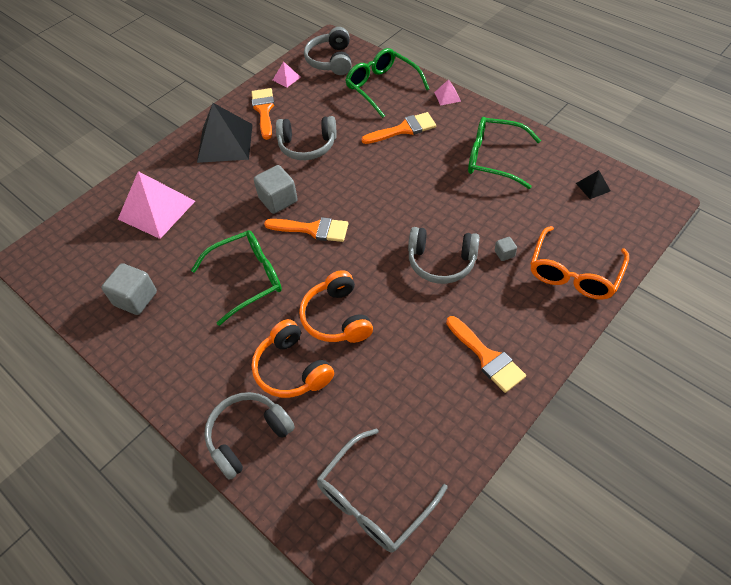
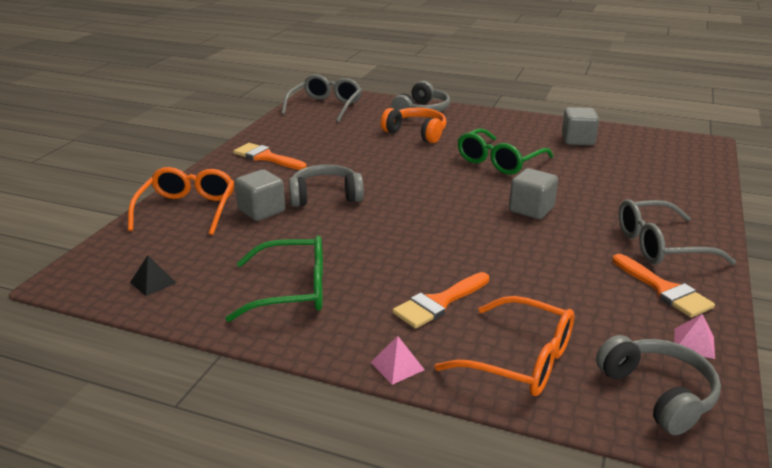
camera: 155 degrees right, 25 degrees down
pink pyramid [118,171,195,239] -> none
black pyramid [197,103,253,163] -> grey glasses [619,199,736,265]
orange brush [264,217,348,242] -> none
grey headphones [276,116,337,160] -> none
orange headphones [299,270,373,343] -> none
green glasses [345,48,429,118] -> orange glasses [435,296,574,396]
grey cube [495,237,517,261] -> grey cube [235,169,285,221], size x2.07

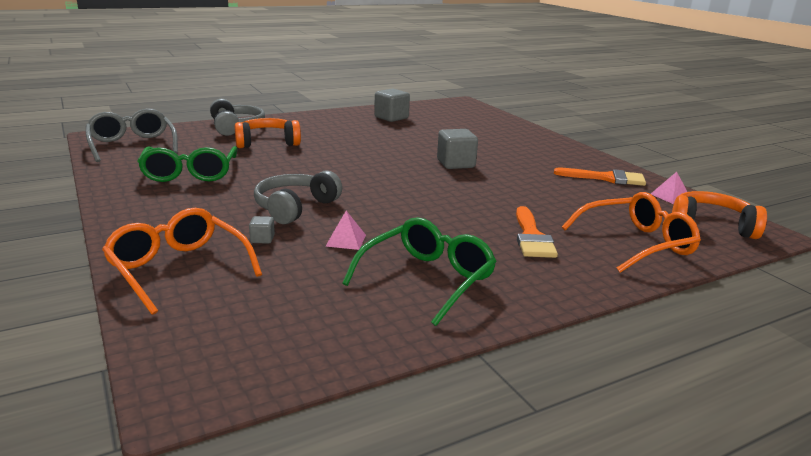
camera: 50 degrees left, 5 degrees down
black pyramid [130,255,176,296] -> none
orange brush [233,143,307,170] -> none
grey cube [235,169,285,221] -> grey cube [249,216,275,244], size x0.48
pink pyramid [370,336,425,385] -> pink pyramid moved to [325,211,366,250]
green glasses [458,128,553,175] -> green glasses moved to [137,146,238,182]
grey headphones [596,335,721,435] -> orange headphones [672,191,767,239]
grey glasses [619,199,736,265] -> none

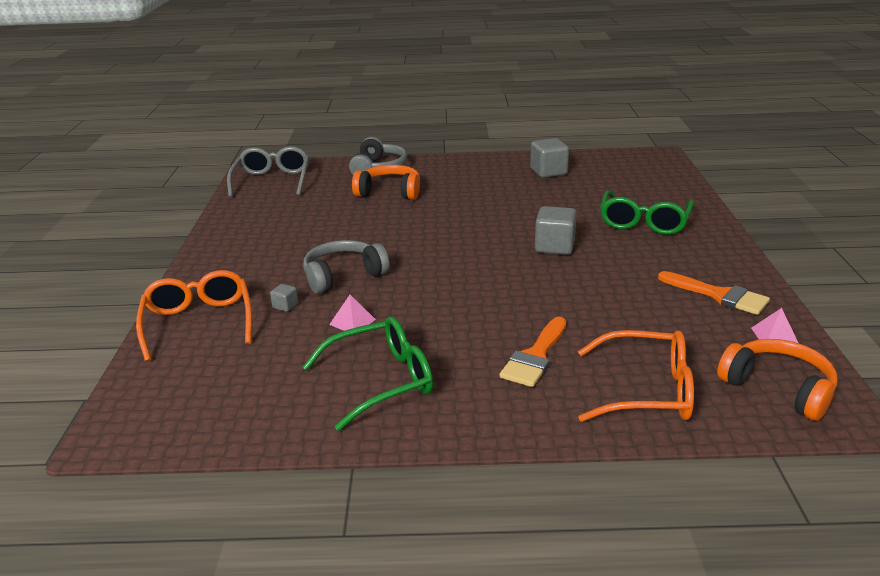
camera: 30 degrees right, 5 degrees up
green glasses [137,146,238,182] -> green glasses moved to [600,190,694,235]

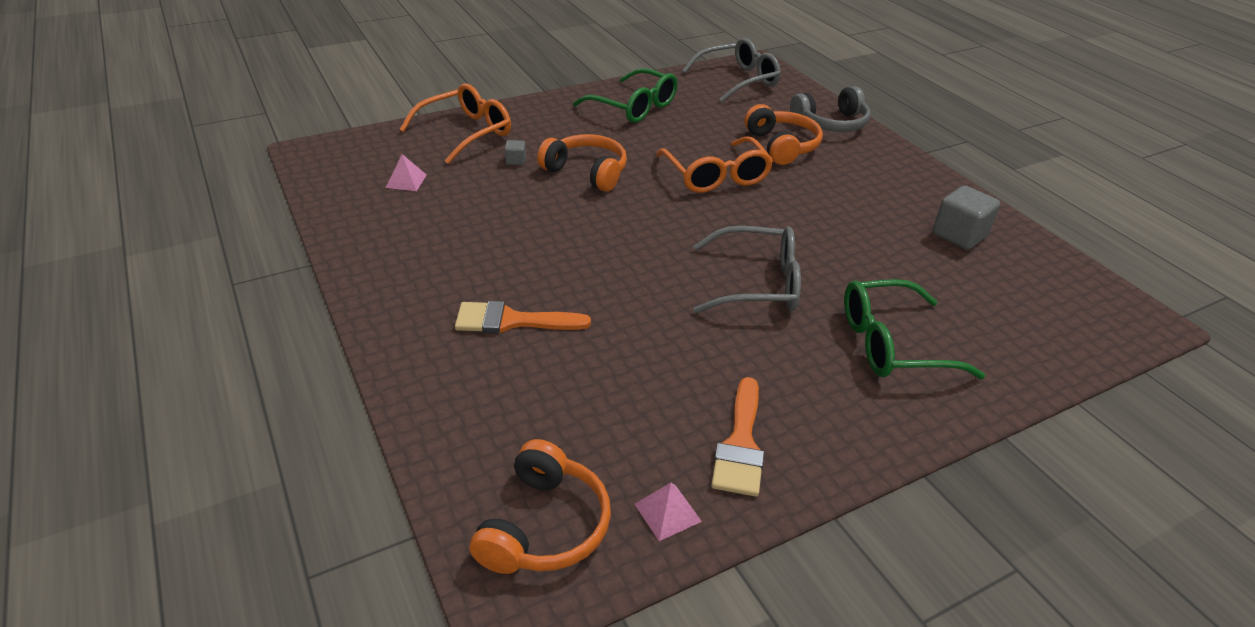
camera: 60 degrees right, 10 degrees up
grey headphones [303,240,390,294] -> orange headphones [537,134,627,192]
green glasses [303,316,433,431] -> green glasses moved to [573,68,678,123]
pink pyramid [329,295,376,331] -> pink pyramid moved to [386,154,427,191]
grey cube [535,206,577,255] -> grey glasses [693,226,801,313]
orange glasses [578,330,694,422] -> orange glasses moved to [656,136,773,193]

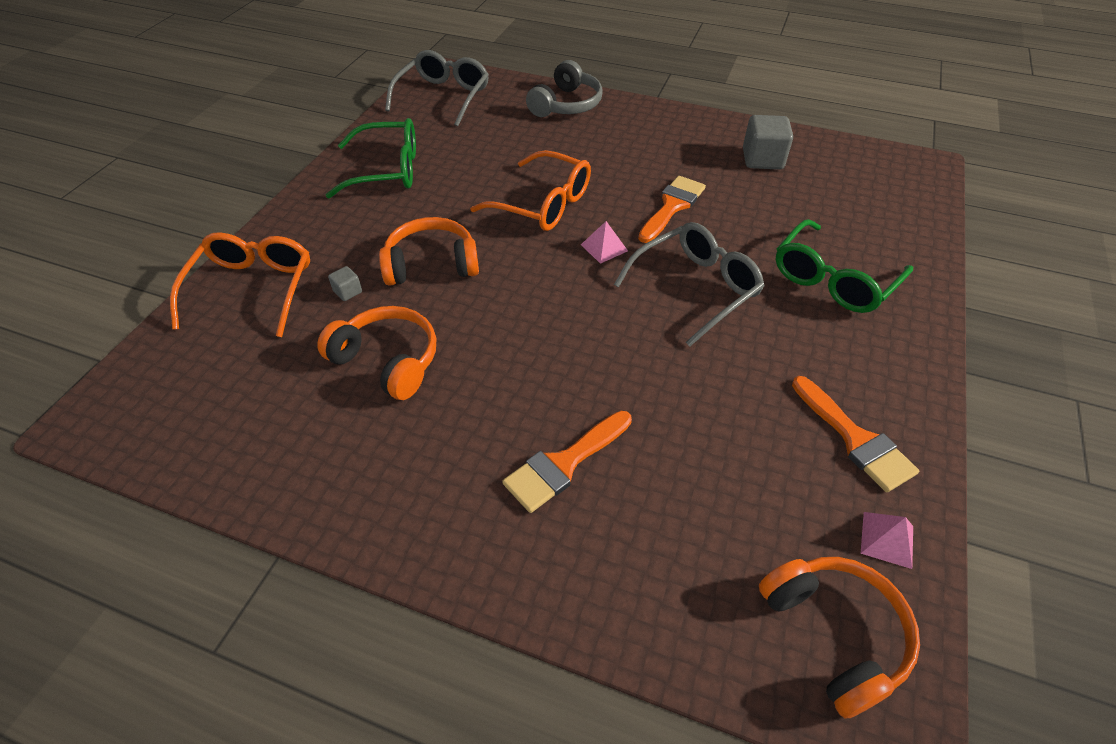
camera: 40 degrees left, 10 degrees up
pink pyramid [386,154,427,191] -> pink pyramid moved to [581,221,628,264]
orange headphones [744,104,823,165] -> orange headphones moved to [317,306,436,400]
none -> orange brush [638,176,706,243]

